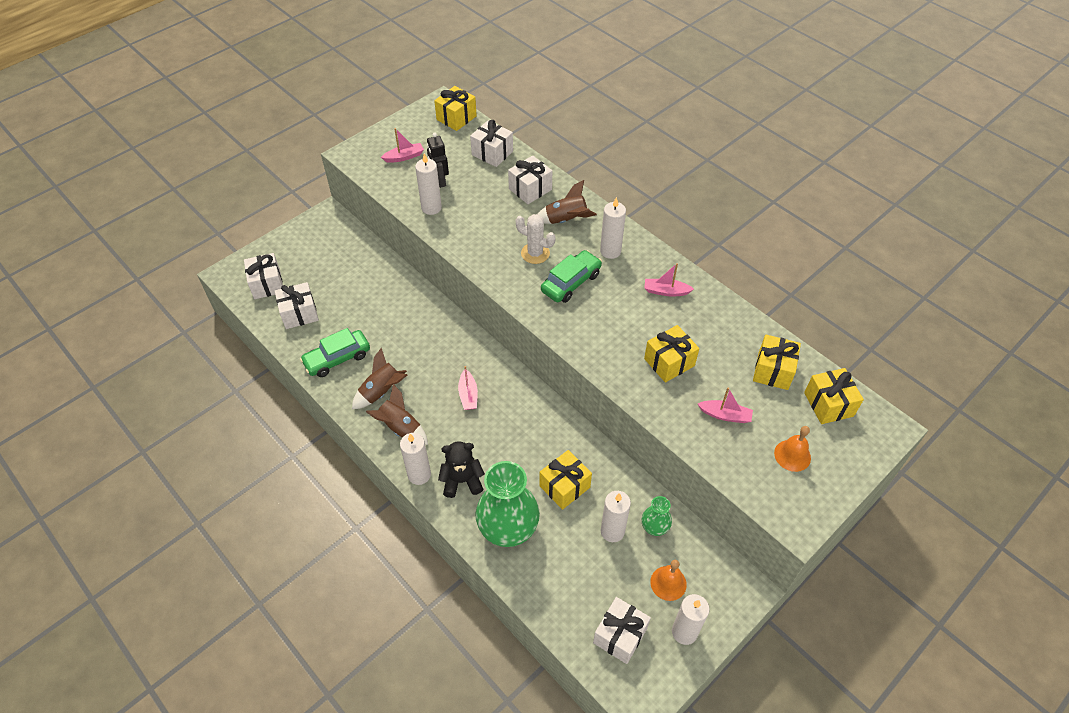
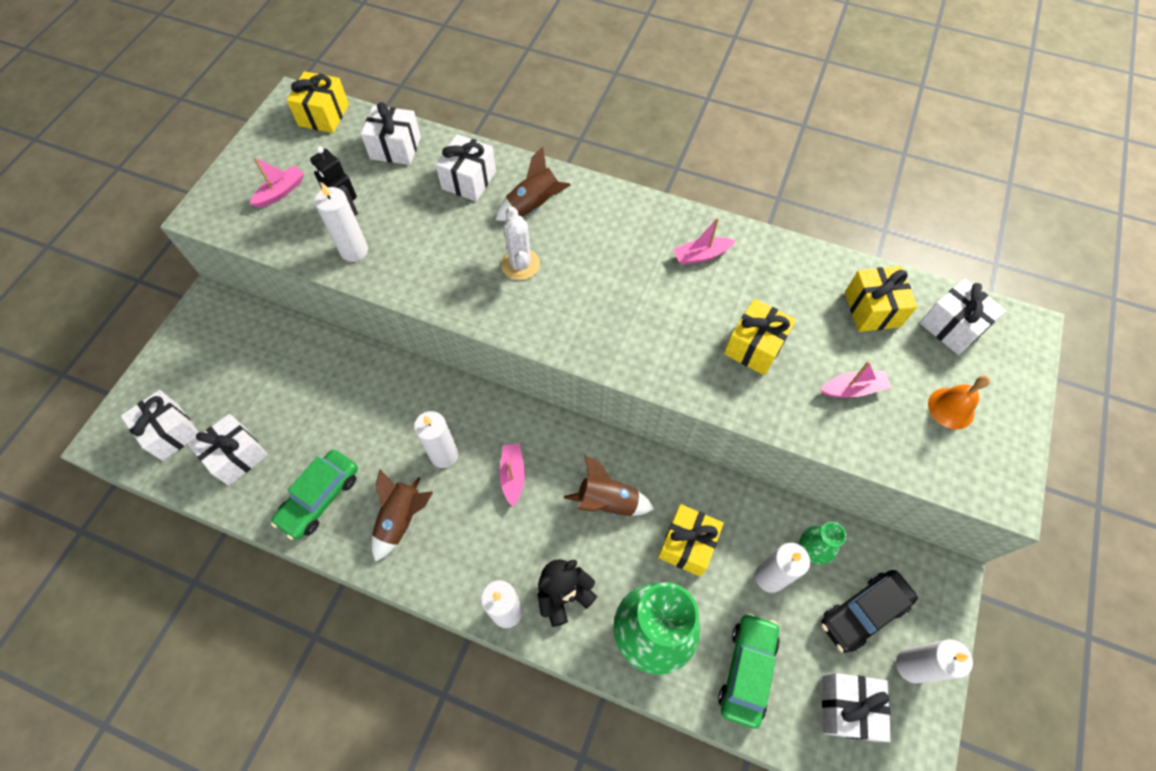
camera: 25 degrees left, 10 degrees up
brown rocket [366,384,428,445] -> brown rocket moved to [564,455,654,516]
pink boat [458,366,478,410] -> pink boat turned 150 degrees counterclockwise [499,444,525,506]
white cactus [516,214,555,264] -> white cactus turned 75 degrees clockwise [501,206,540,280]
green car [541,250,602,303] -> green car moved to [718,612,780,729]
white candle [600,197,626,259] -> white candle moved to [414,411,458,468]
orange bell [650,560,687,601] -> black car [821,570,918,653]
yellow gift [804,368,864,424] -> white gift [920,278,1006,355]

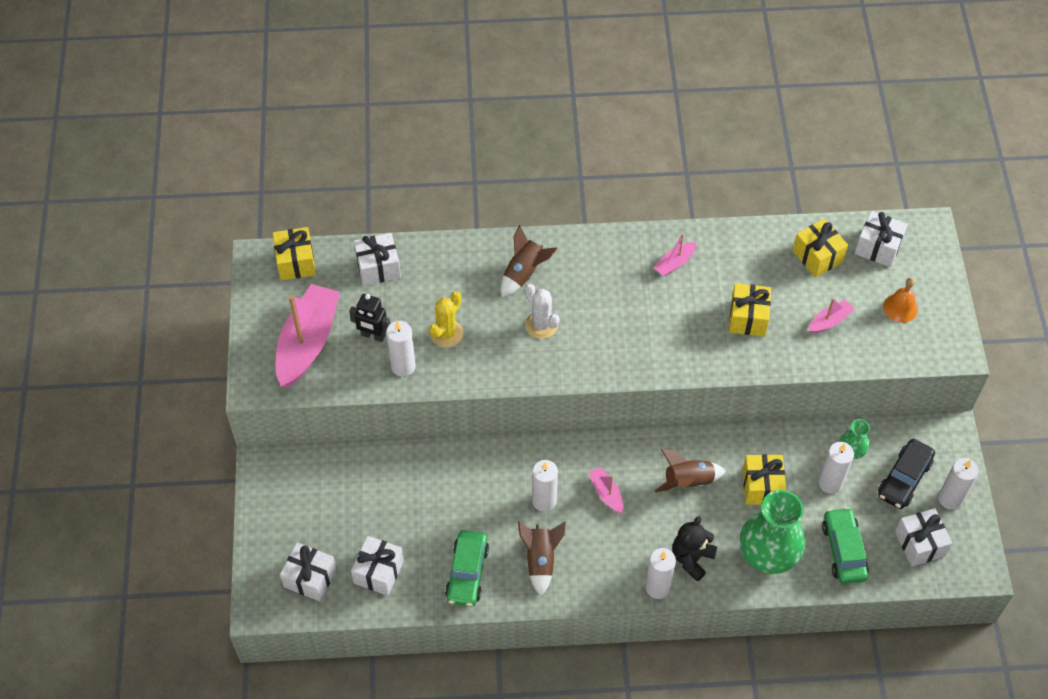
camera: 25 degrees left, 5 degrees down
pink boat [250,157,304,208] -> pink boat [276,284,340,387], size x2.20
white gift [435,134,496,202] -> none
none -> yellow cactus [429,291,463,348]

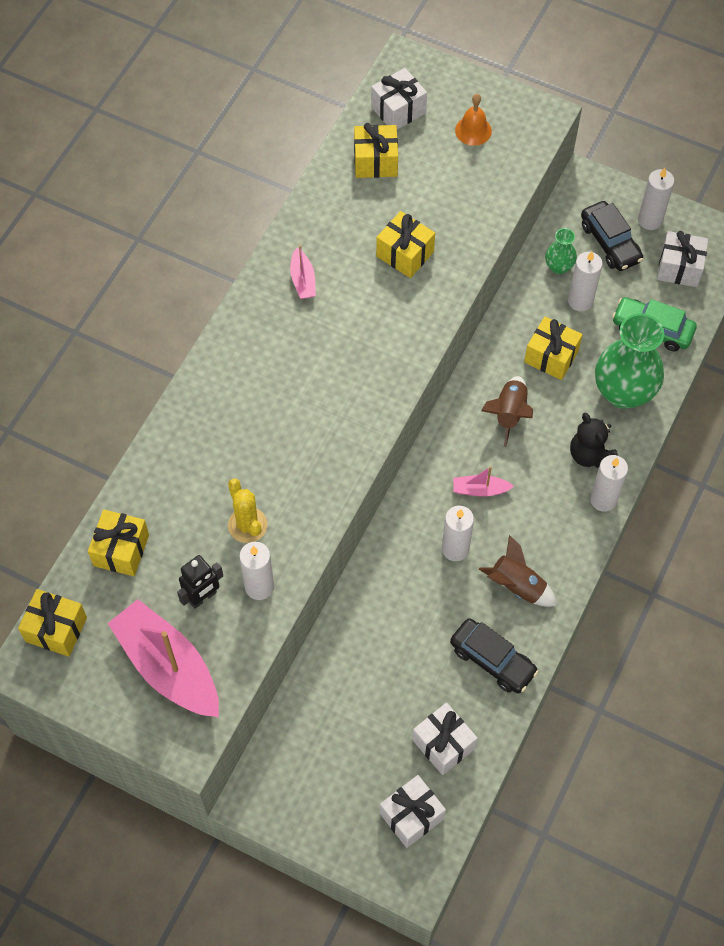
camera: 60 degrees left, 5 degrees up
white gift [353,233,401,286] -> yellow gift [88,509,149,576]
green car [445,530,489,607] -> black car [450,618,538,693]
brown rocket [501,225,558,297] -> none
white cactus [525,283,559,339] -> none
pink boat [809,298,855,333] -> none

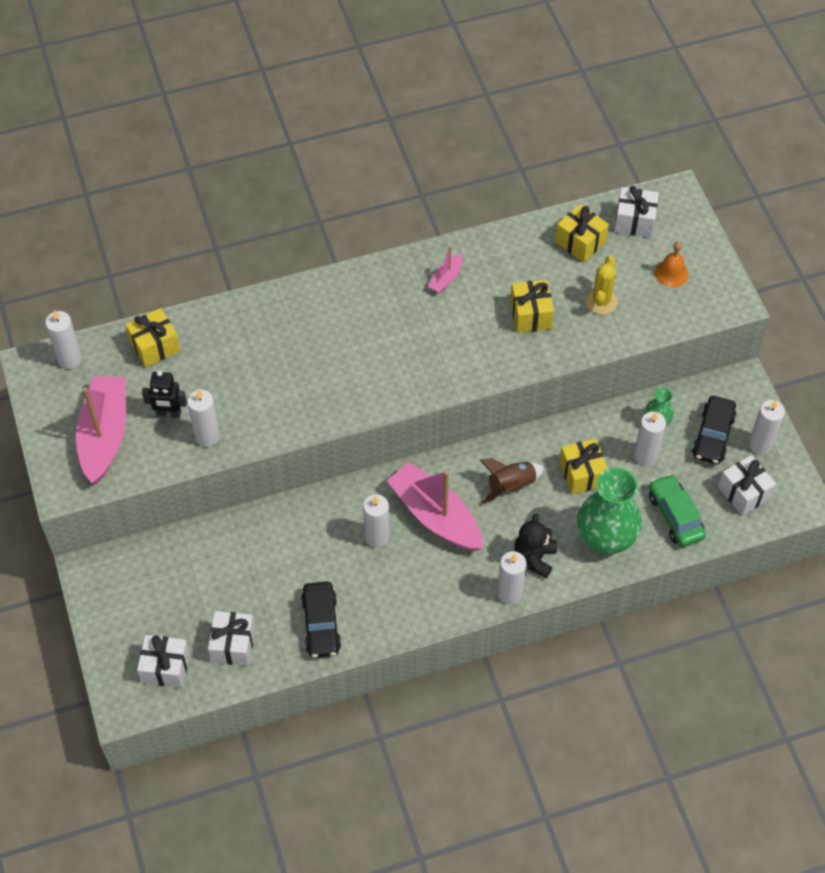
camera: 45 degrees right, 5 degrees down
yellow gift [18,589,87,657] -> white candle [45,310,82,369]
yellow cactus [228,478,268,543] -> yellow cactus moved to [585,256,618,315]
pink boat [453,466,514,497] -> pink boat [387,462,483,551], size x2.20
brown rocket [479,535,558,607] -> none

